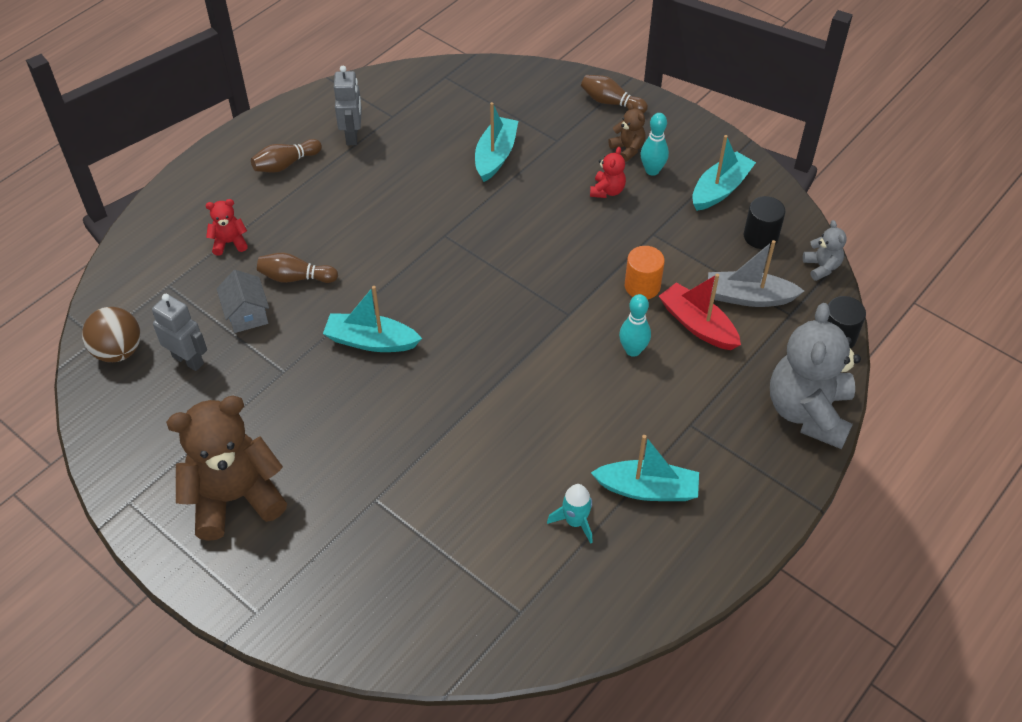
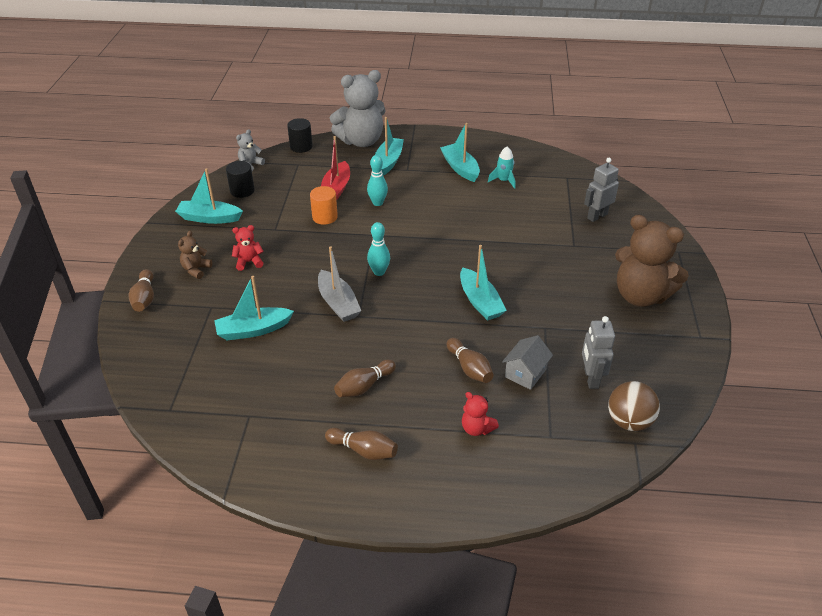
camera: 125 degrees left, 10 degrees down
grey robot [334,66,362,145] -> grey robot moved to [584,158,619,222]
turquoise bowling pin [641,113,669,176] -> turquoise bowling pin moved to [367,222,390,276]
grey boat [708,240,804,307] -> grey boat moved to [318,246,361,322]
none -> brown bowling pin [334,360,396,397]
none -> turquoise boat [375,117,404,175]

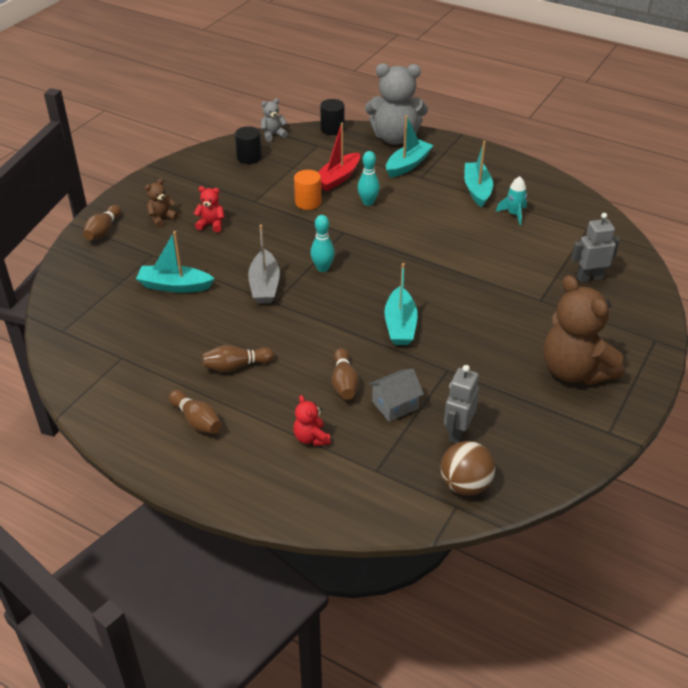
camera: 25 degrees right, 0 degrees up
turquoise boat [175,168,243,224] -> none

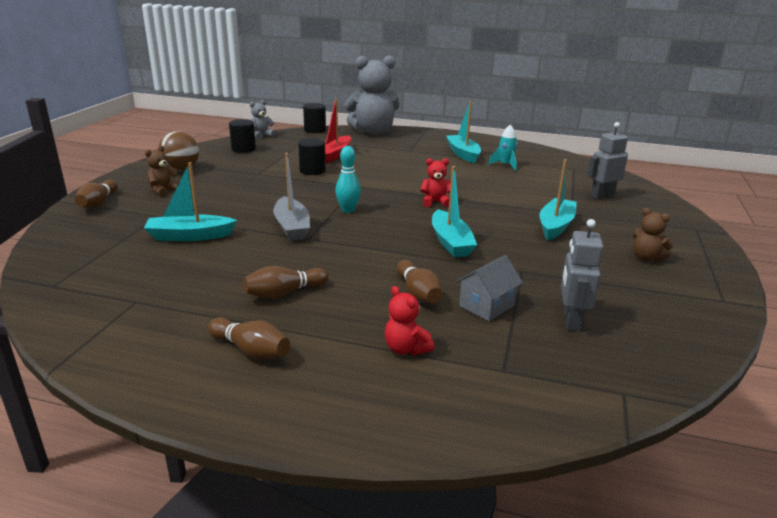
camera: 15 degrees left, 15 degrees down
red teddy bear [194,186,224,232] -> red teddy bear moved to [420,158,451,207]
orange cylinder [294,170,321,210] -> black cylinder [298,138,326,175]
turquoise bowling pin [358,151,380,206] -> none
turquoise boat [386,115,434,178] -> turquoise boat moved to [540,159,577,240]
brown ball [441,441,495,496] -> brown ball moved to [158,131,199,171]
brown teddy bear [544,275,624,385] -> brown teddy bear [633,208,673,262], size x0.45

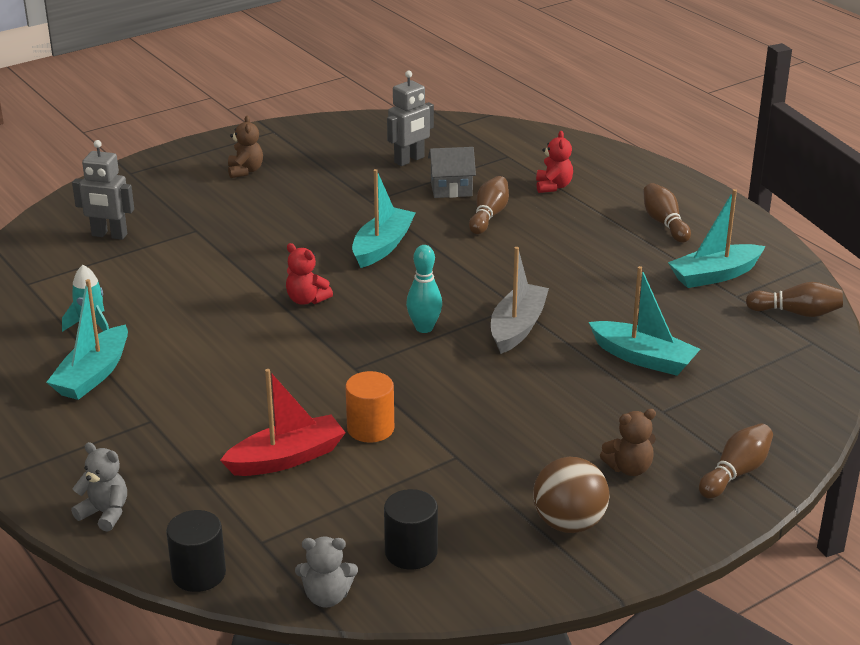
camera: 140 degrees left, 5 degrees up
brown bowling pin [243,266,328,299] -> brown bowling pin moved to [746,282,843,317]
black cylinder [298,138,326,175] -> orange cylinder [345,371,394,443]
grey teddy bear [344,56,400,135] -> grey teddy bear [71,442,127,531], size x0.45
turquoise boat [540,159,577,240] -> turquoise boat moved to [668,189,765,288]

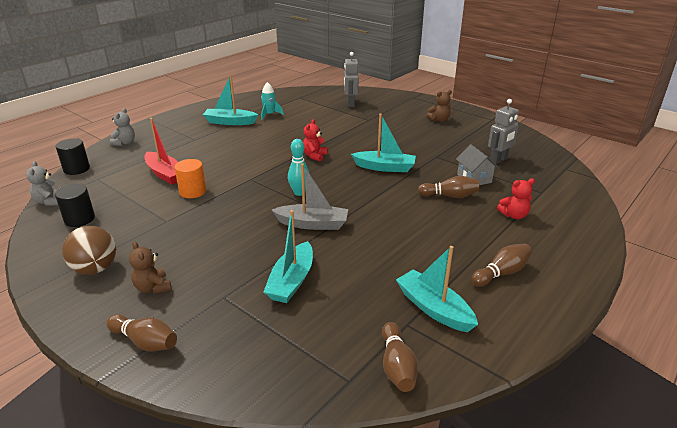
camera: 75 degrees right, 0 degrees up
grey robot [387,71,434,166] -> grey robot turned 75 degrees counterclockwise [488,99,519,164]

